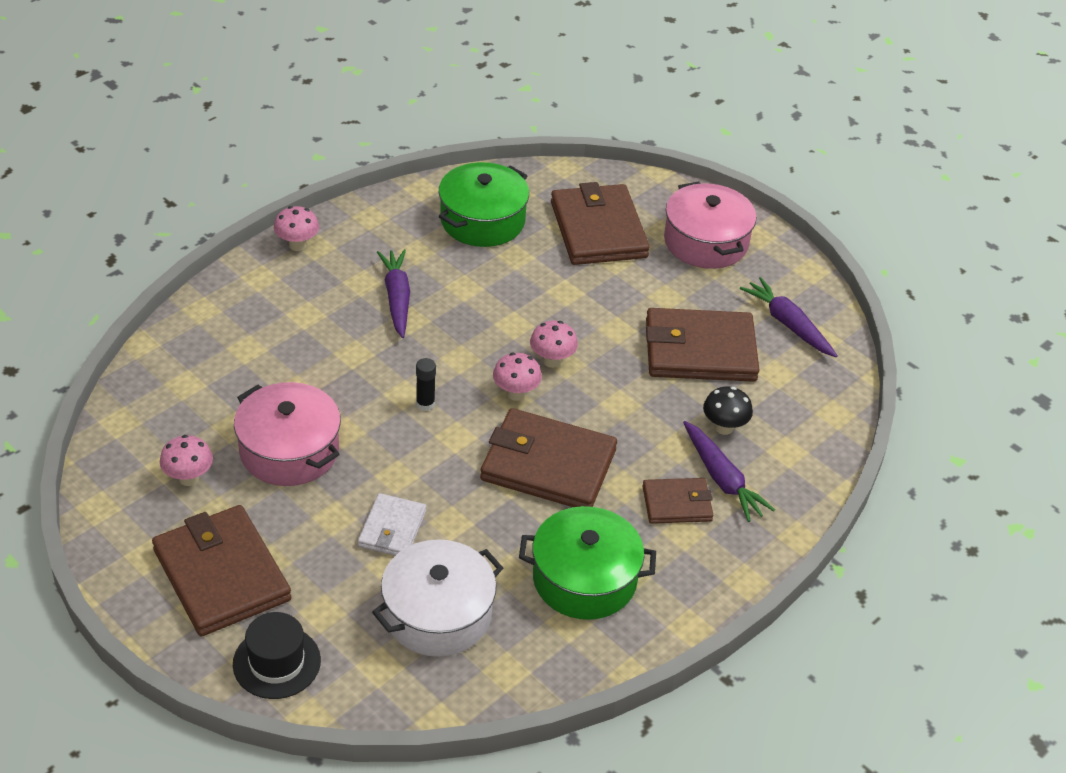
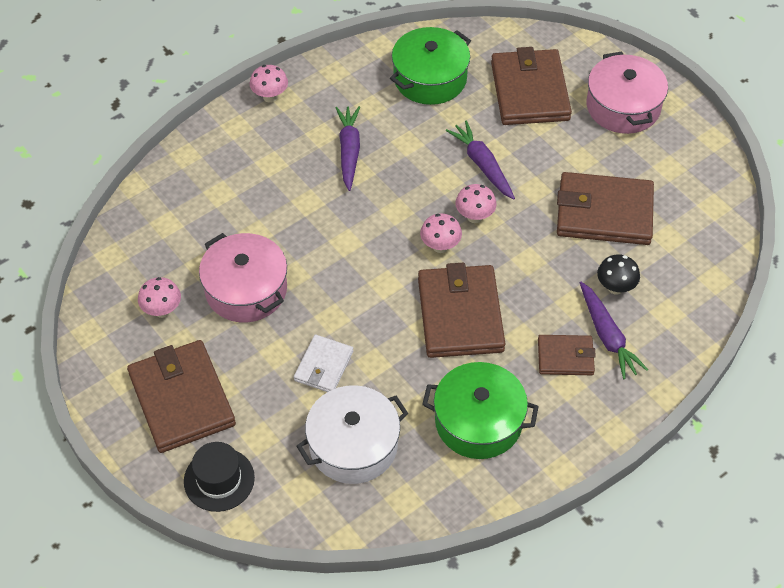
camera: 10 degrees right, 10 degrees up
black glue stick [416,358,436,411] -> none
brown wallet [480,408,617,507] -> brown wallet turned 60 degrees clockwise [418,263,505,358]
purple carrot [740,277,838,357] -> purple carrot moved to [446,121,515,200]

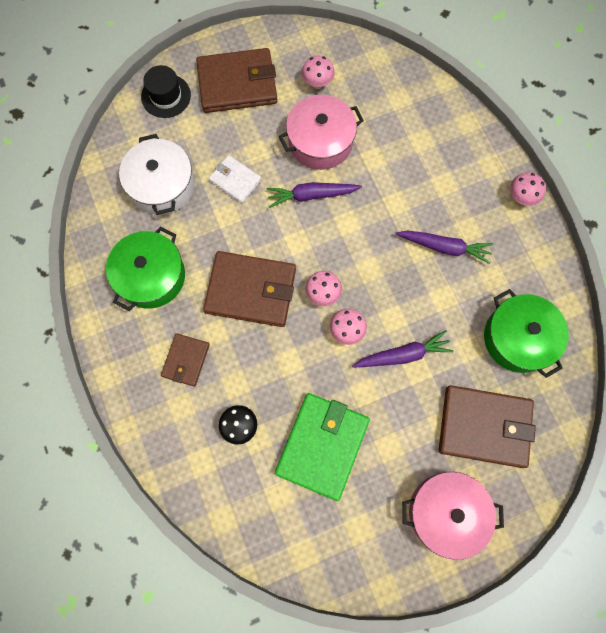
camera: 105 degrees right, 20 degrees up
brown wallet [557,172,654,245] -> green wallet [275,393,370,501]
purple carrot [580,282,648,379] -> purple carrot moved to [266,182,362,208]

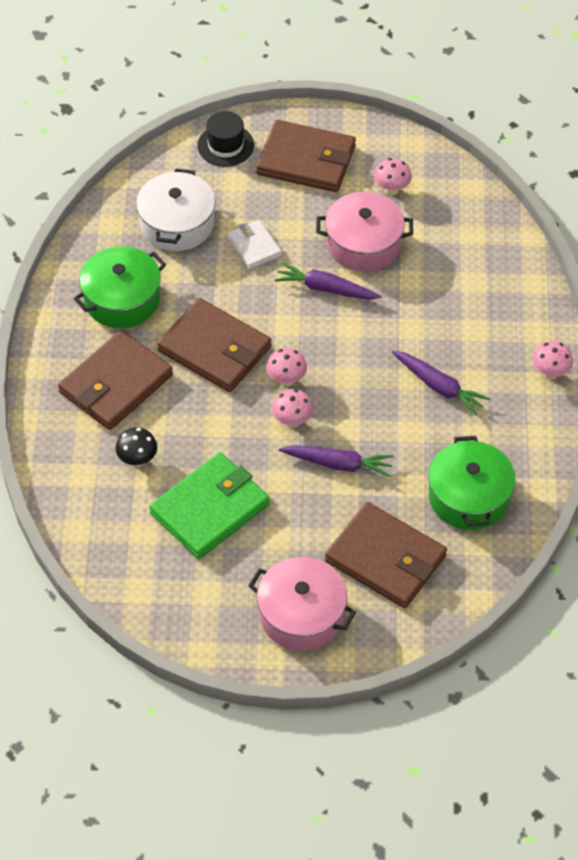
camera: 25 degrees right, 20 degrees down
brown wallet [161,333,210,387] -> brown wallet [58,330,173,430], size x1.84

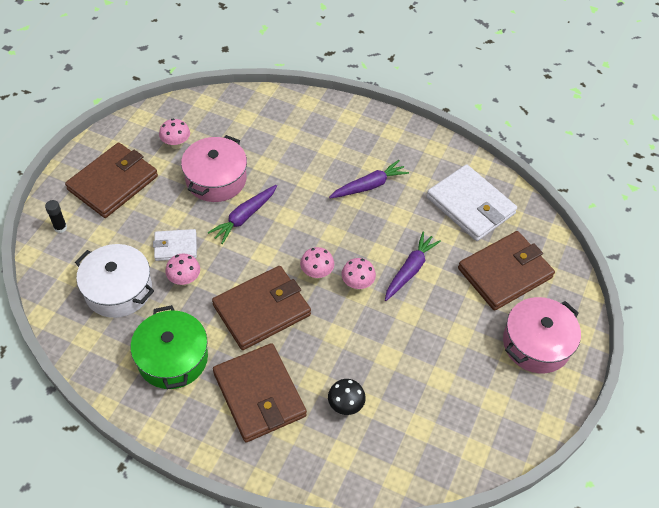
camera: 70 degrees left, 0 degrees up
green wallet [149,452,270,559] -> none
black hat [197,111,254,167] -> black glue stick [45,200,67,233]
green pot [428,436,515,530] -> white wallet [427,164,517,241]
pink mushroom [533,341,573,380] -> pink mushroom moved to [165,254,200,286]

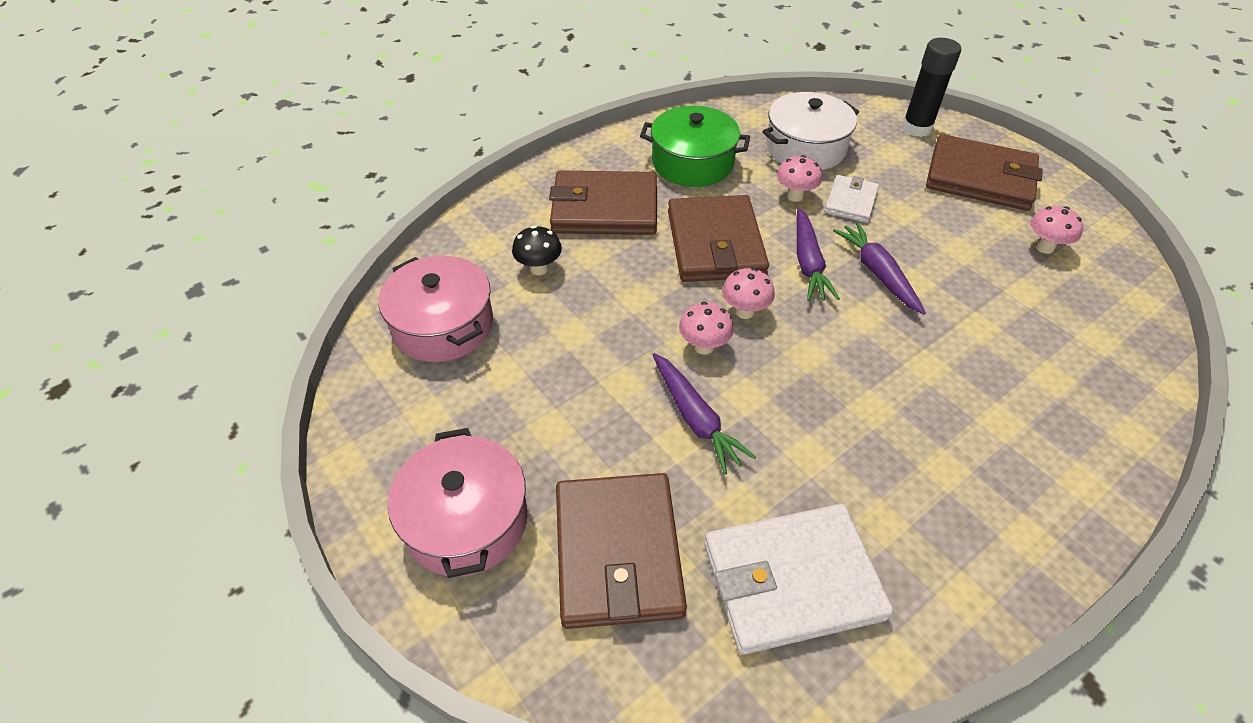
camera: 120 degrees right, 5 degrees down
black glue stick [45,200,67,233] -> black glue stick [902,38,961,137], size x1.90
brown wallet [65,143,158,218] -> brown wallet turned 45 degrees counterclockwise [926,134,1043,211]
pink pot [181,135,247,202] -> pink pot moved to [378,256,493,362]
purple carrot [329,160,409,198] -> purple carrot moved to [797,208,840,301]

